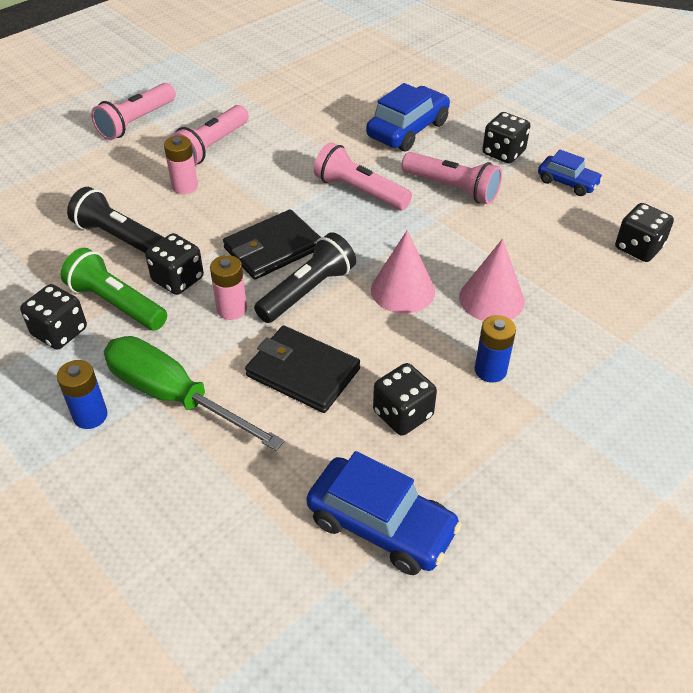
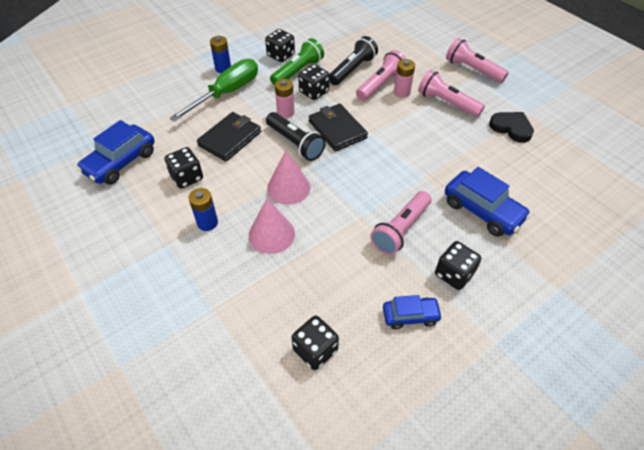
camera: 95 degrees right, 5 degrees up
pink flashlight [314,142,412,210] -> pink flashlight moved to [356,50,406,101]
blue car [538,150,603,196] -> blue car turned 135 degrees counterclockwise [383,295,442,329]
none -> black heart [489,112,534,143]

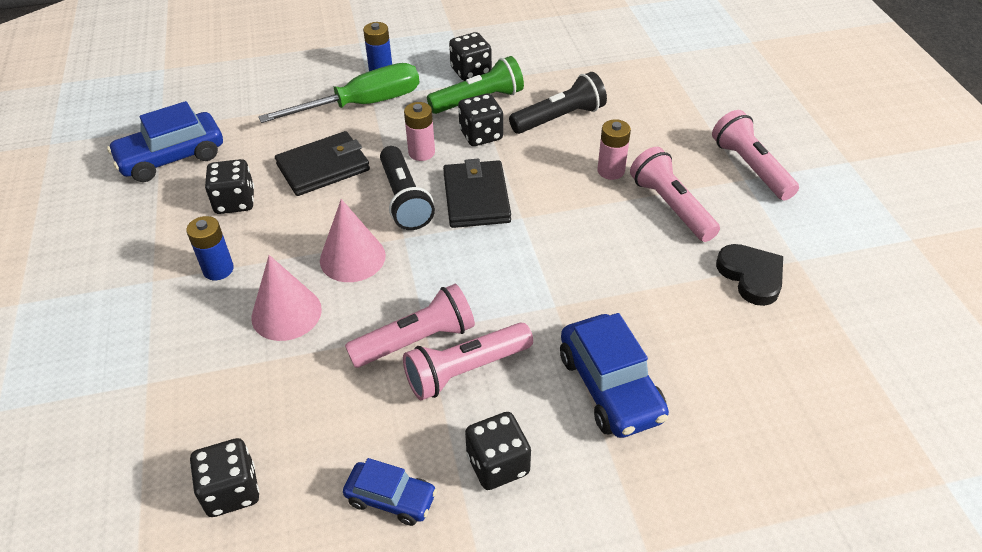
camera: 25 degrees right, 5 degrees down
pink flashlight [356,50,406,101] -> pink flashlight moved to [345,284,475,368]

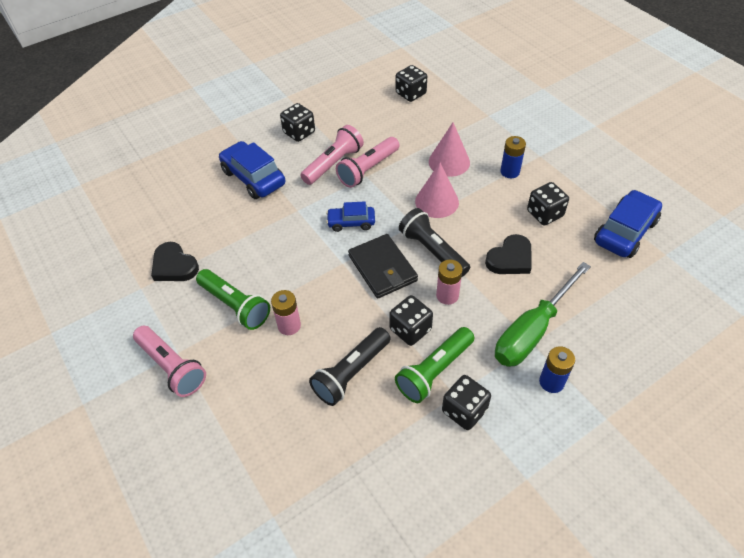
camera: 160 degrees right, 5 degrees up
black wallet [275,131,370,196] -> black heart [485,234,532,274]
blue car [343,458,437,526] -> blue car moved to [326,201,375,232]
pink flashlight [630,147,720,242] -> green flashlight [196,269,270,330]

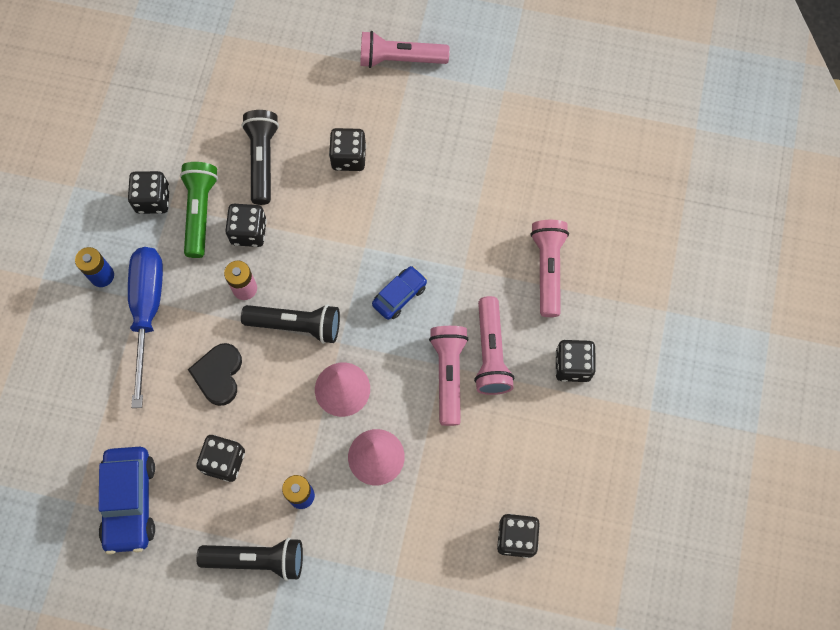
camera: 135 degrees right, 20 degrees up
black heart [151,242,199,281] -> none
green flashlight [196,269,270,330] -> none
blue car [219,141,285,199] -> pink flashlight [531,220,569,317]
pink battery [271,290,301,335] -> black dice [329,128,366,171]
black wallet [348,234,418,298] -> none
green screwdriver [495,262,591,367] -> blue screwdriver [128,247,163,408]
none -> black flashlight [196,538,303,581]

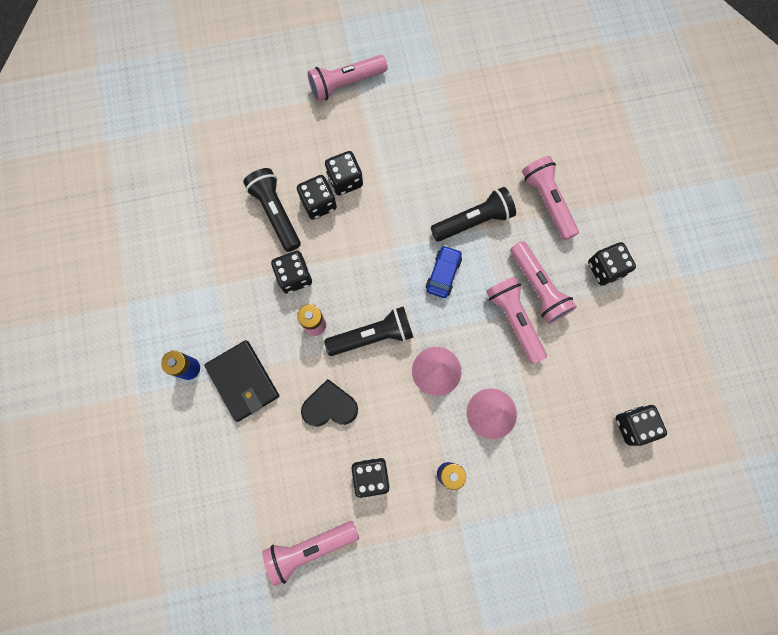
camera: 25 degrees left, 5 degrees up
blue car [99,447,155,555] -> pink flashlight [262,521,359,586]
black dice [128,171,170,214] -> black dice moved to [297,175,337,220]
blue screwdriver [128,247,163,408] -> black wallet [204,340,279,422]
green flashlight [180,162,218,258] -> none
black heart [188,343,242,406] -> black heart turned 105 degrees clockwise [301,379,358,427]
black flashlight [196,538,303,581] -> black flashlight moved to [431,187,516,242]

